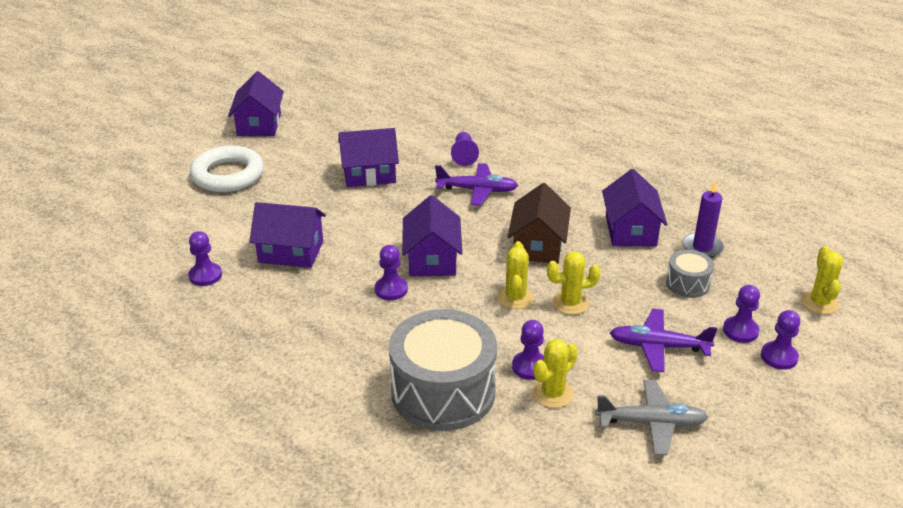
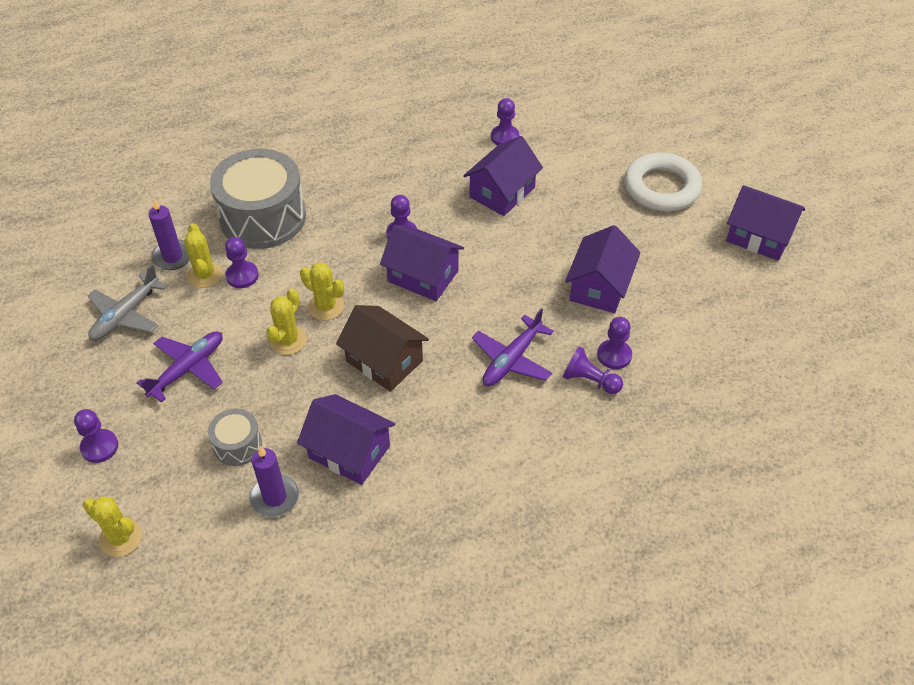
camera: 120 degrees right, 15 degrees up
purple pawn [723,285,760,343] -> purple pawn moved to [597,317,632,369]
none -> purple candle [148,199,190,270]

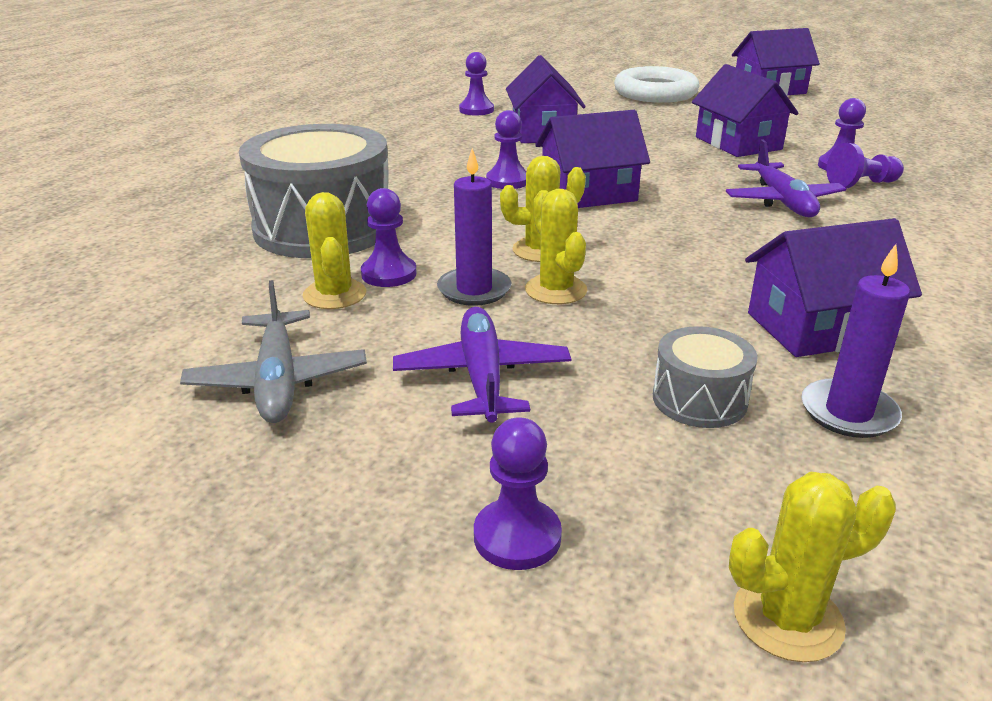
camera: 45 degrees left, 20 degrees down
purple candle [148,199,190,270] -> purple candle moved to [437,148,512,306]
yellow cactus [184,223,223,288] -> yellow cactus turned 45 degrees clockwise [302,192,366,309]
brown house [336,305,429,392] -> none

